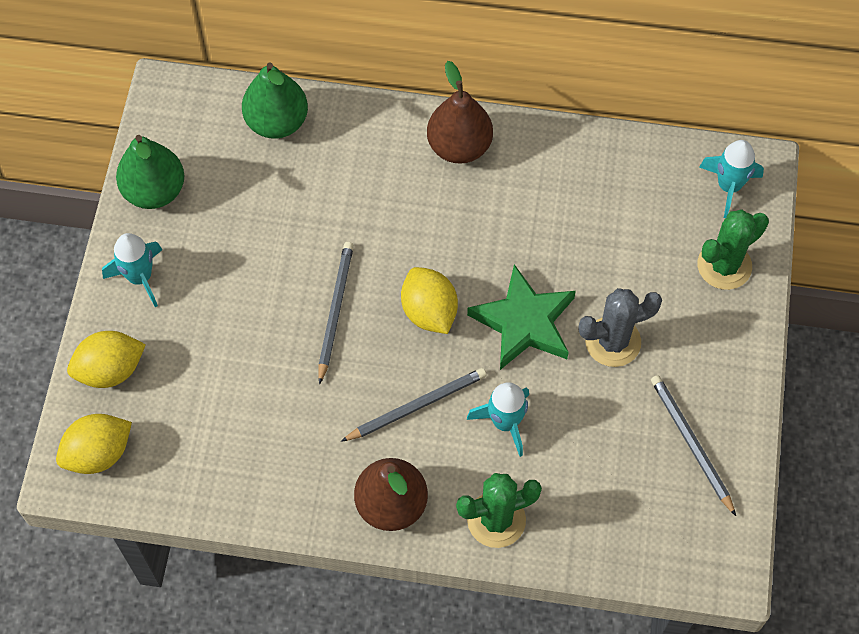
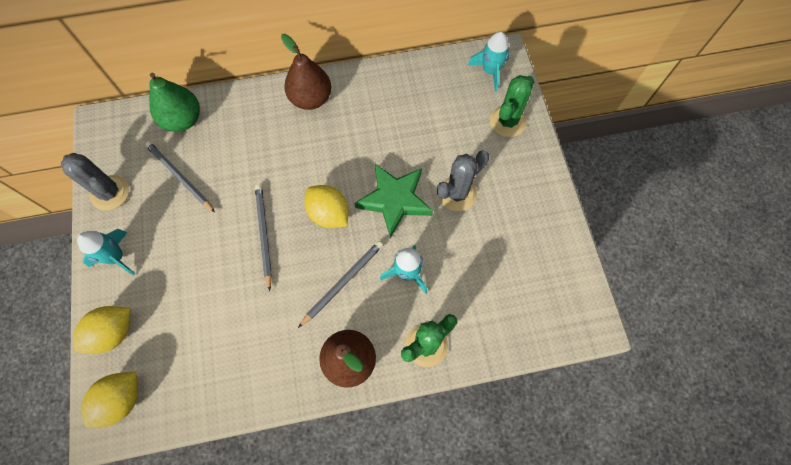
camera: 20 degrees left, 5 degrees up
green pear [116,135,184,209] -> grey cactus [61,153,129,210]
grey pencil [651,375,736,516] -> grey pencil moved to [145,141,215,212]

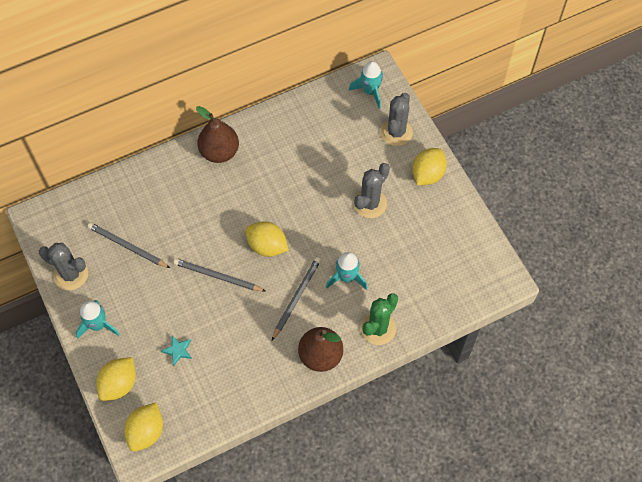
camera: 15 degrees left, 5 degrees down
green pear [149,73,200,132] -> none
grey pencil [255,184,272,291] -> grey pencil turned 45 degrees counterclockwise [173,259,265,291]
green star [354,164,433,238] -> none
green cactus [490,75,534,137] -> grey cactus [380,93,413,146]
none -> turquoise star [161,335,192,366]
none -> yellow lemon [412,148,447,185]

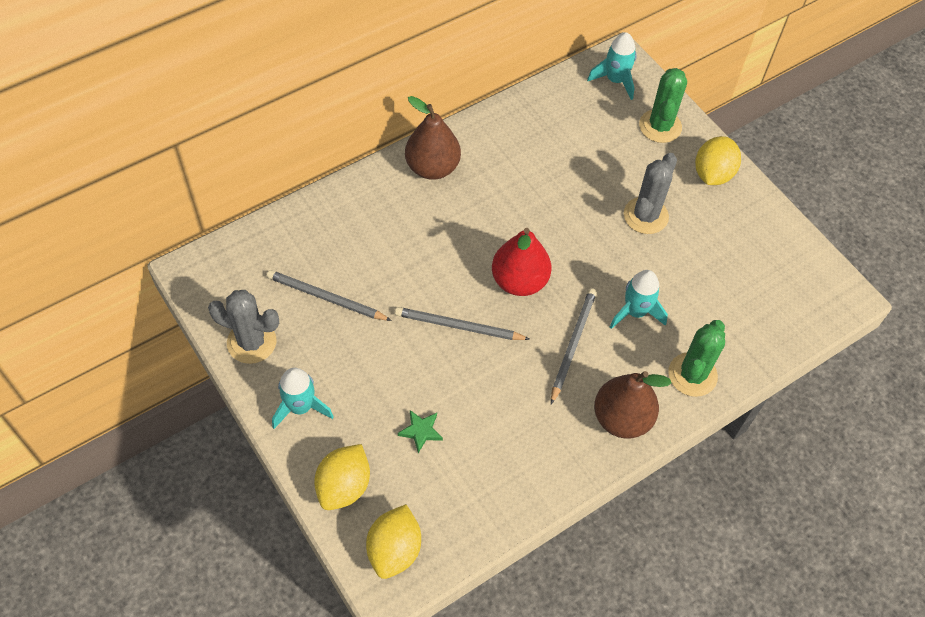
camera: 10 degrees left, 5 degrees down
turquoise star [161,335,192,366] -> green star [398,410,443,453]
yellow lemon [245,221,289,257] -> red pear [492,228,551,296]
grey cactus [380,93,413,146] -> green cactus [639,68,687,143]

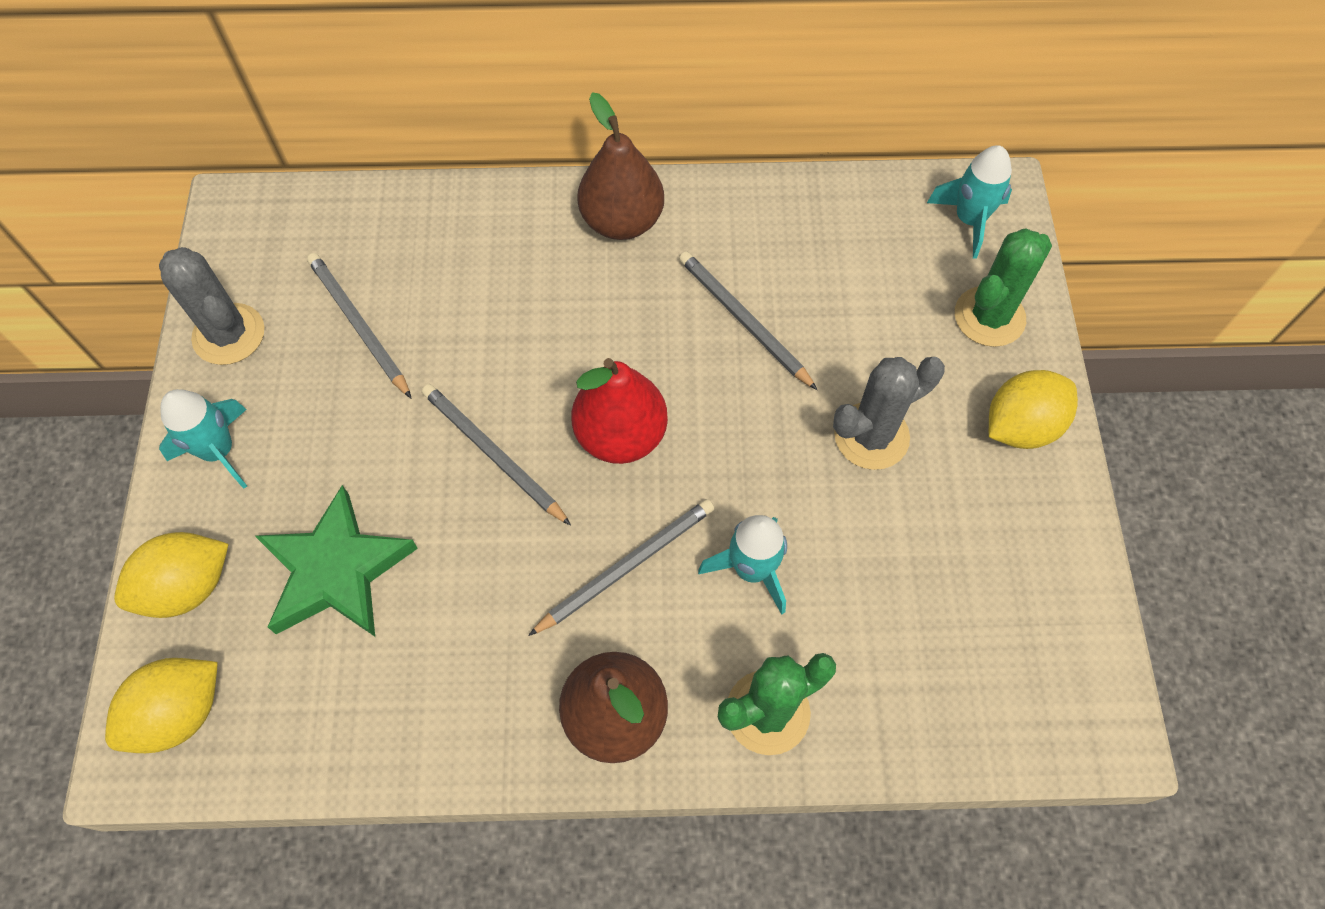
camera: 35 degrees right, 5 degrees up
green star [398,410,443,453] -> green star [255,485,418,637], size x2.25
none -> grey pencil [679,251,817,390]

